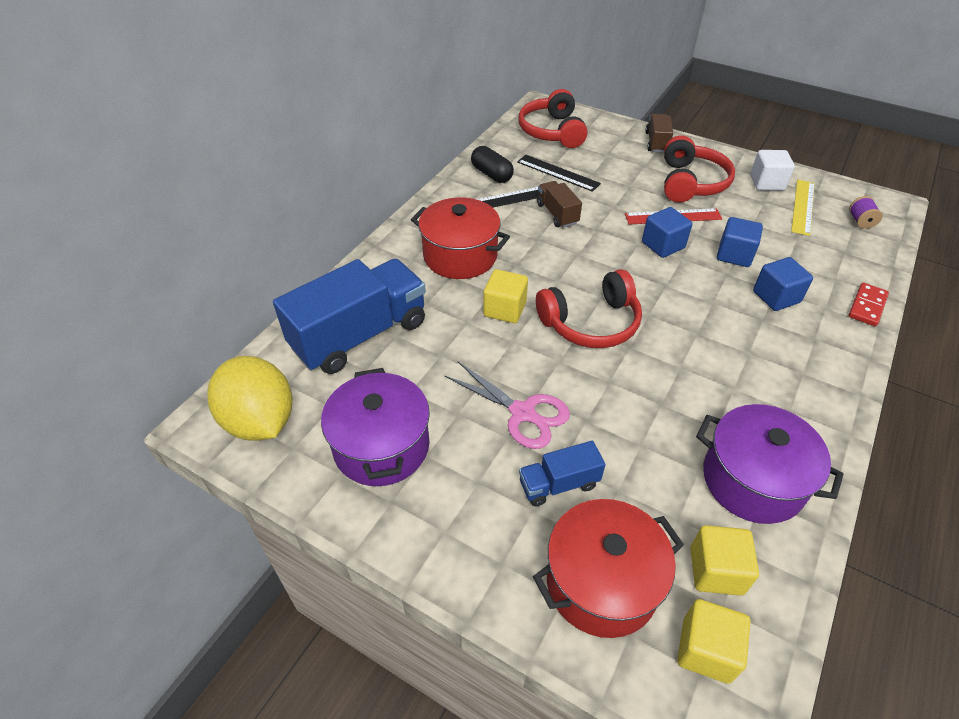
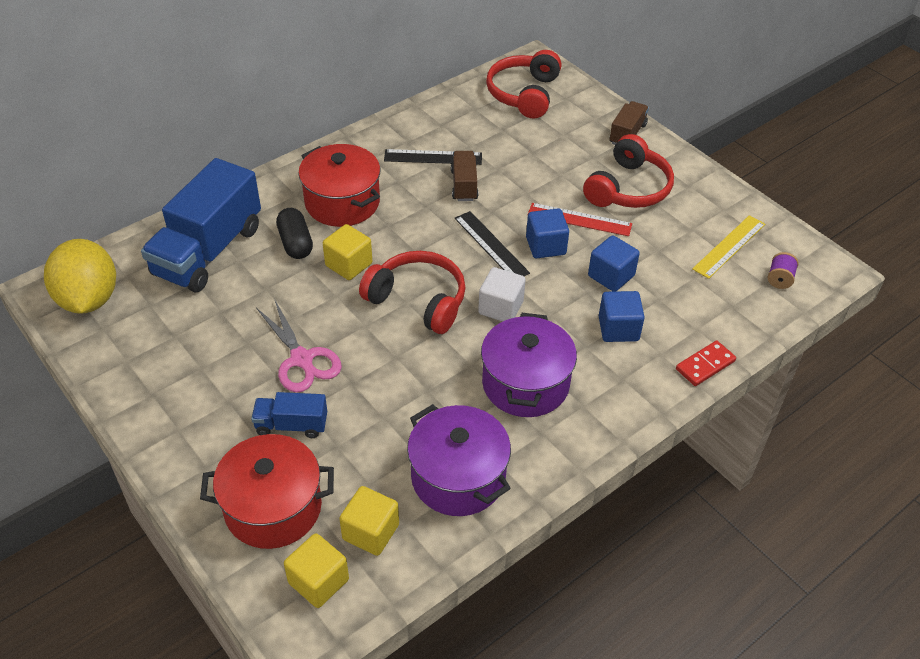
camera: 20 degrees right, 0 degrees up
blue truck [273,259,426,374] -> blue truck turned 135 degrees clockwise [141,158,261,292]
purple pot [321,368,430,486] -> purple pot moved to [481,313,577,417]
black capsule [471,146,514,183] -> black capsule moved to [276,208,313,259]
black ruler [517,155,601,192] -> black ruler moved to [455,211,530,276]
red headphones [536,269,642,348] -> red headphones turned 150 degrees counterclockwise [359,251,466,334]
white cube [750,150,795,191] -> white cube moved to [478,267,526,321]

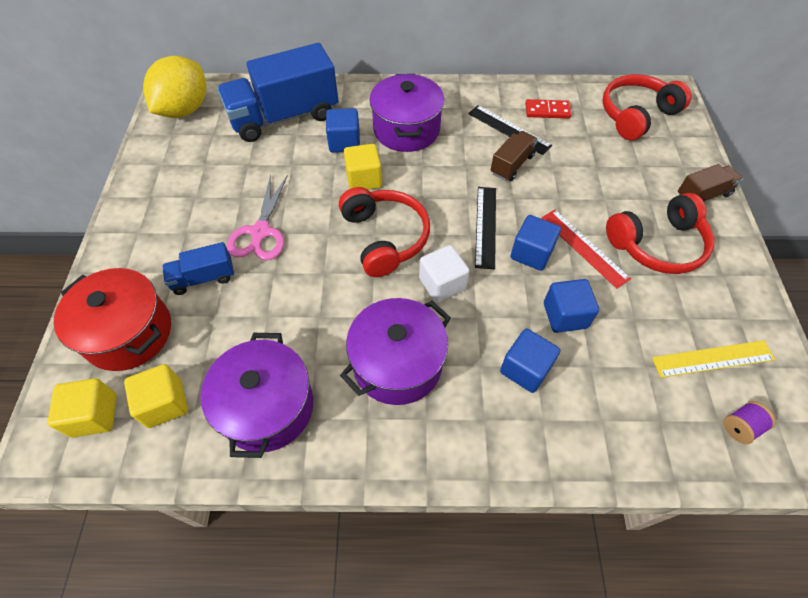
camera: 40 degrees right, 10 degrees up
blue truck [251,392,327,438] -> blue truck turned 60 degrees counterclockwise [162,242,234,295]
black capsule [276,208,313,259] -> blue cube [326,108,360,153]
red pot [298,144,381,227] -> purple pot [369,74,444,152]
red domino [676,340,736,386] -> red domino moved to [525,99,572,119]

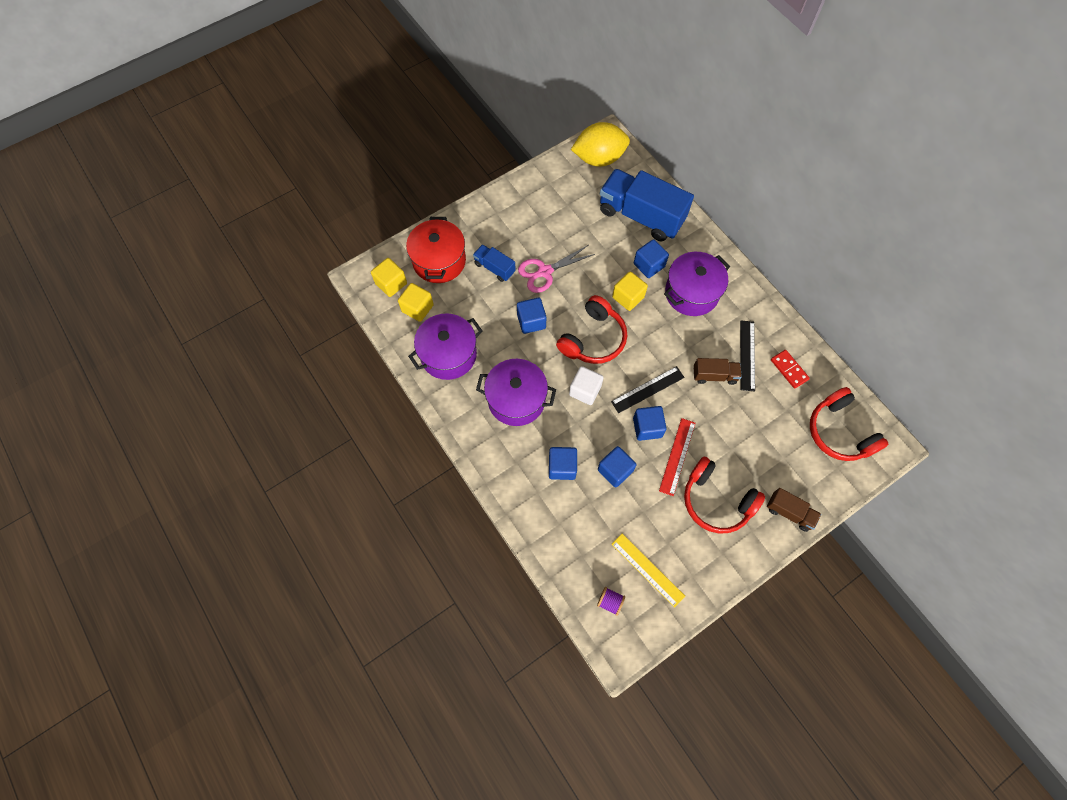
camera: 55 degrees right, 10 degrees up
red headphones [602,74,692,140] -> red headphones turned 135 degrees counterclockwise [810,387,888,461]
none -> blue cube [517,298,546,334]

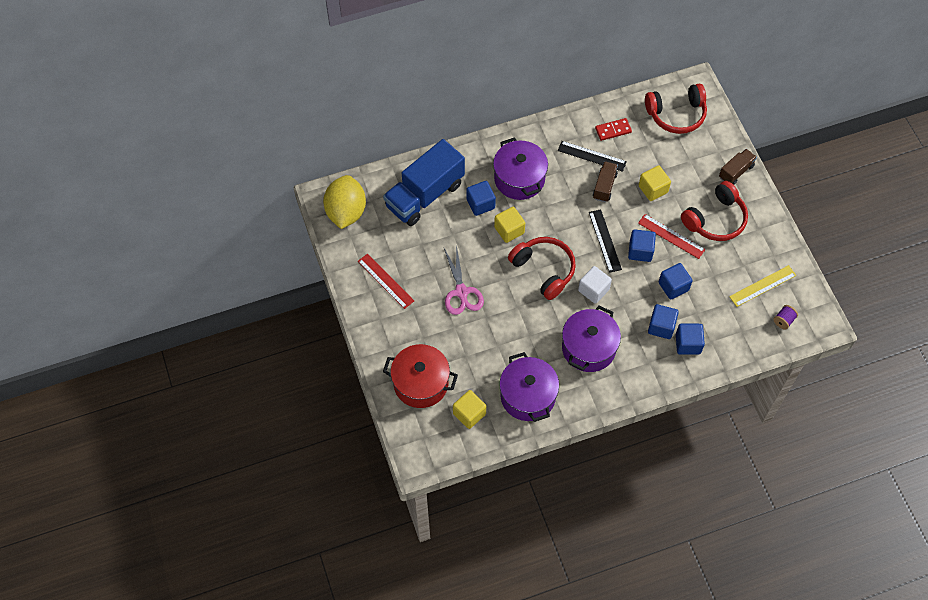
camera: 75 degrees left, 5 degrees down
yellow cube [371,258,407,297] -> yellow cube moved to [639,166,671,201]
blue truck [473,244,516,282] -> none
blue cube [517,298,546,334] -> blue cube moved to [676,324,705,355]
none -> red ruler [358,253,414,309]

